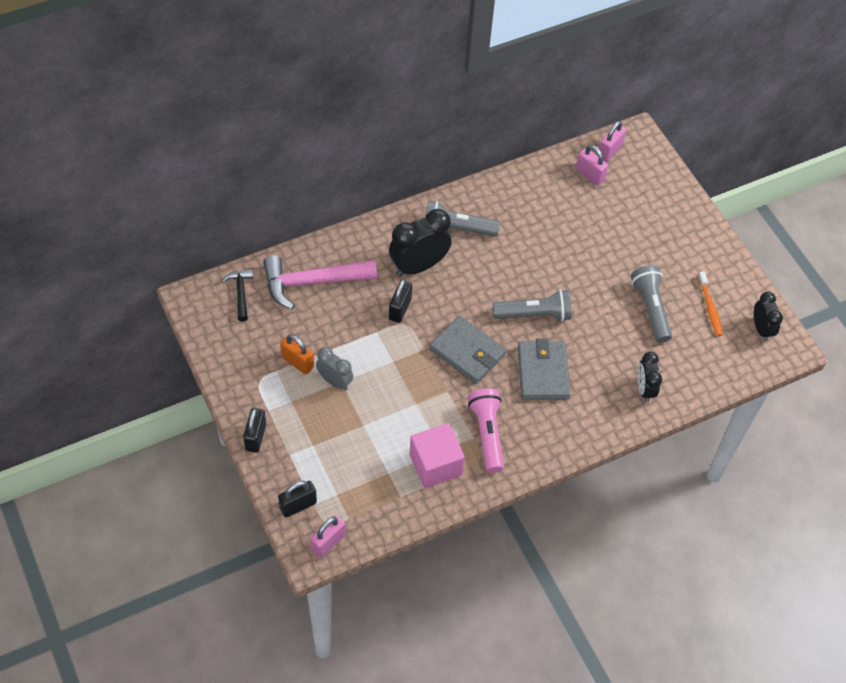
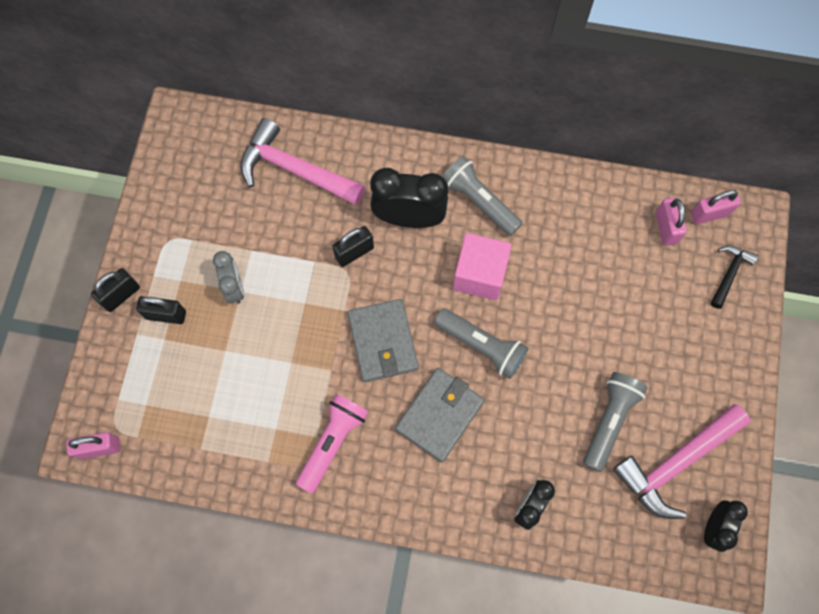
camera: 40 degrees right, 15 degrees up
black hammer [221,269,253,322] -> black hammer moved to [711,245,758,309]
black padlock [278,481,317,518] -> black padlock moved to [136,296,186,324]
orange padlock [280,334,314,374] -> none
pink cube [409,423,465,488] -> pink cube moved to [453,233,512,300]
orange toothbrush [698,272,723,336] -> pink hammer [613,404,751,519]

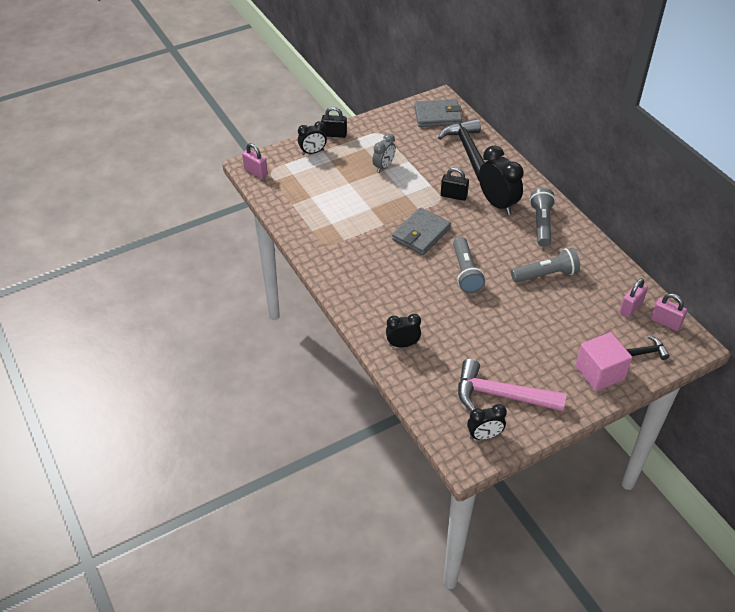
camera: 50 degrees right, 25 degrees down
black padlock [136,296,186,324] -> none
pink hammer [240,118,365,205] -> black hammer [438,119,485,180]
pink flashlight [296,394,369,493] -> none
grey wallet [395,368,485,462] -> grey wallet moved to [414,99,462,127]
pink cube [453,233,512,300] -> pink cube moved to [575,332,632,391]
grey flashlight [583,372,648,472] -> grey flashlight moved to [511,248,580,282]
none -> black clock [298,121,327,155]

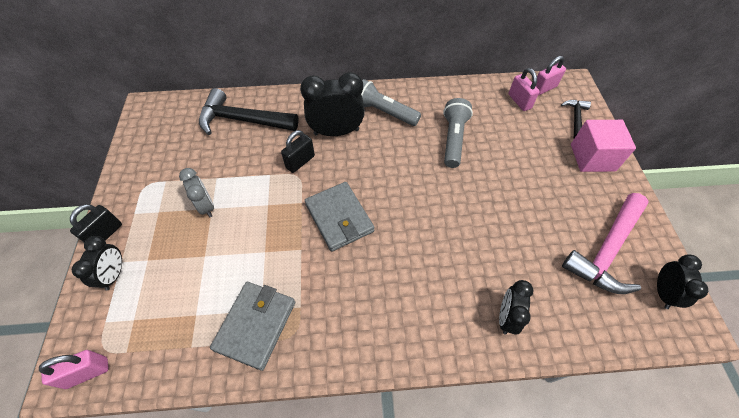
camera: 65 degrees left, 10 degrees up
grey wallet [414,99,462,127] -> grey wallet moved to [210,282,295,371]
grey flashlight [453,237,485,293] -> none

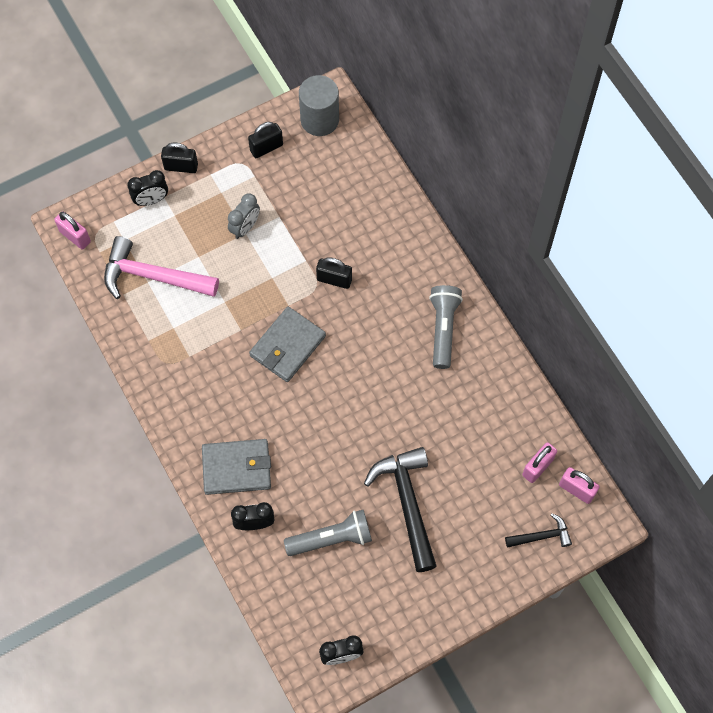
camera: 65 degrees right, 10 degrees up
black hammer [199,88,299,135] -> black hammer moved to [364,447,437,572]
grey wallet [210,282,295,371] -> grey wallet moved to [202,439,271,495]
black clock [300,72,365,136] -> none
grey flashlight [443,98,473,168] -> grey flashlight moved to [284,510,372,556]
pink hammer [562,193,649,294] -> pink hammer moved to [104,236,219,299]
pink cube [571,120,636,172] -> none
none -> black padlock [248,122,283,158]
none -> grey cylinder [299,75,339,136]

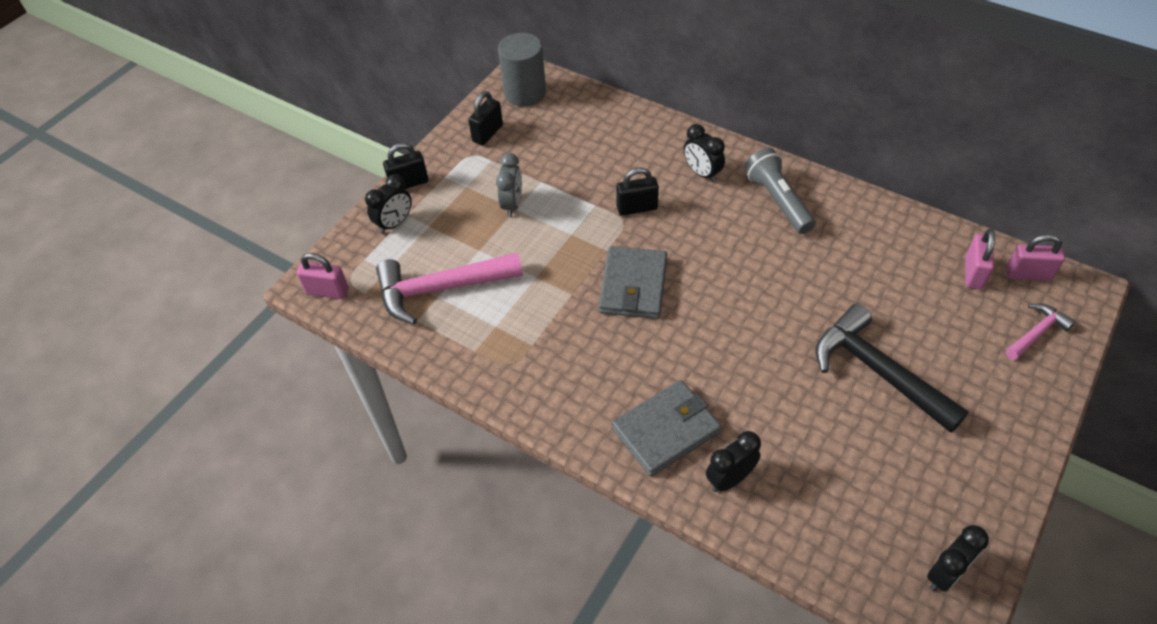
camera: 25 degrees left, 15 degrees down
grey flashlight [284,510,372,556] -> none
black hammer [505,513,572,548] -> pink hammer [1006,304,1076,360]
none -> black clock [684,124,725,182]

